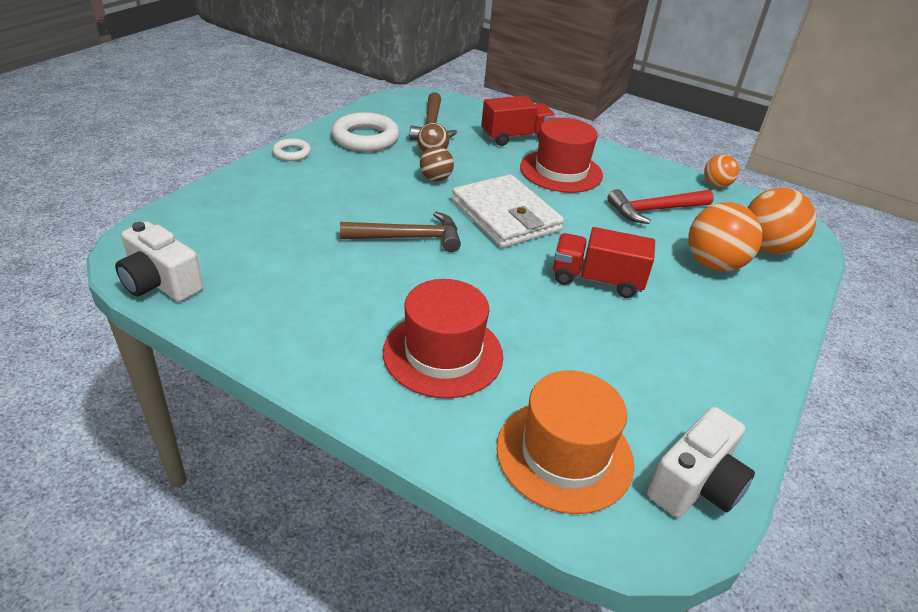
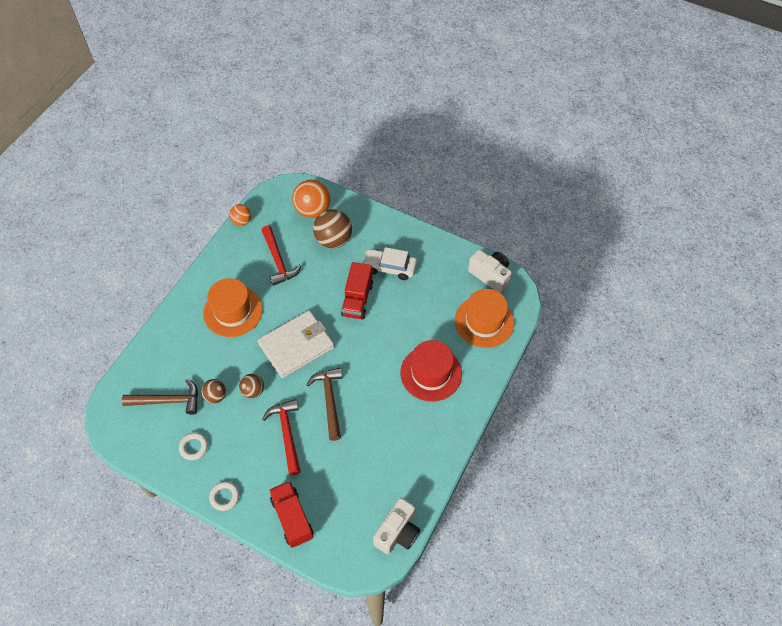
camera: 90 degrees left, 20 degrees up
white ring [332,112,399,152] -> white ring [179,432,208,460], size x0.54
red truck [481,96,556,146] -> red truck moved to [269,481,314,548]
red hat [520,118,603,193] -> orange hat [203,278,263,337]
orange ball [688,202,762,272] -> brown ball [313,209,352,248]
none -> red hammer [262,399,301,475]
none -> white car [362,247,417,280]

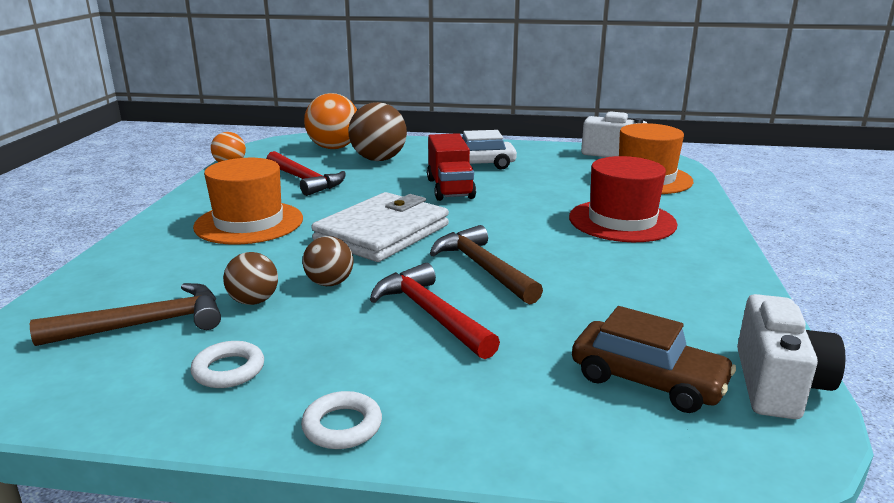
camera: 20 degrees left, 35 degrees down
red truck [269,481,314,548] -> none
none -> brown car [572,306,736,413]

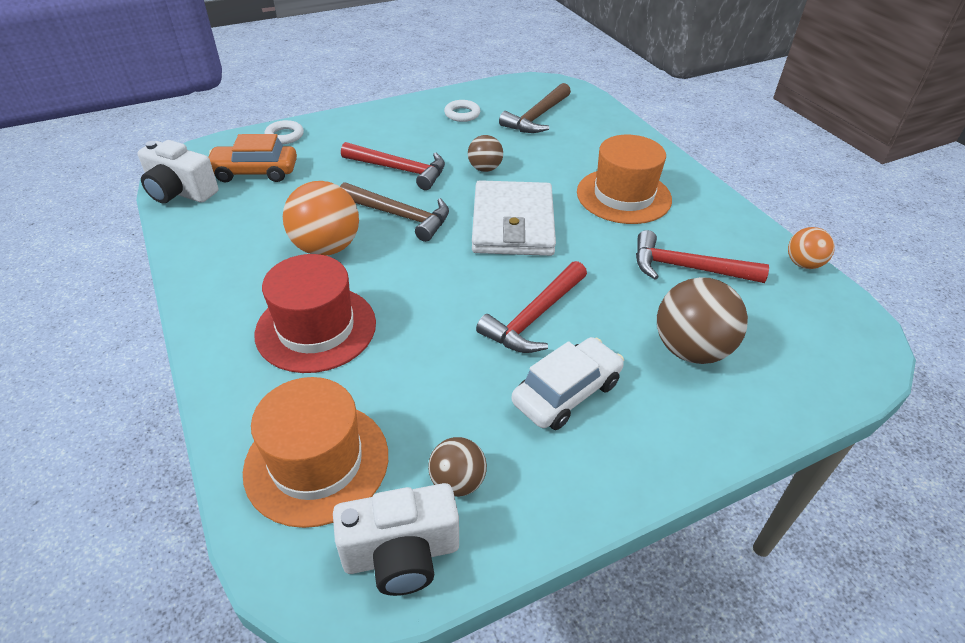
camera: 145 degrees right, 20 degrees up
brown ball [223,252,278,305] -> brown ball moved to [428,437,487,497]
white ring [301,391,382,449] -> white ring moved to [264,120,304,144]
orange ball [304,93,357,149] -> orange ball moved to [283,181,359,256]
red truck [427,133,476,201] -> red hammer [476,261,587,353]
brown car [572,306,736,413] -> orange car [209,134,297,183]
white camera [737,294,846,419] -> white camera turned 45 degrees counterclockwise [138,140,219,203]

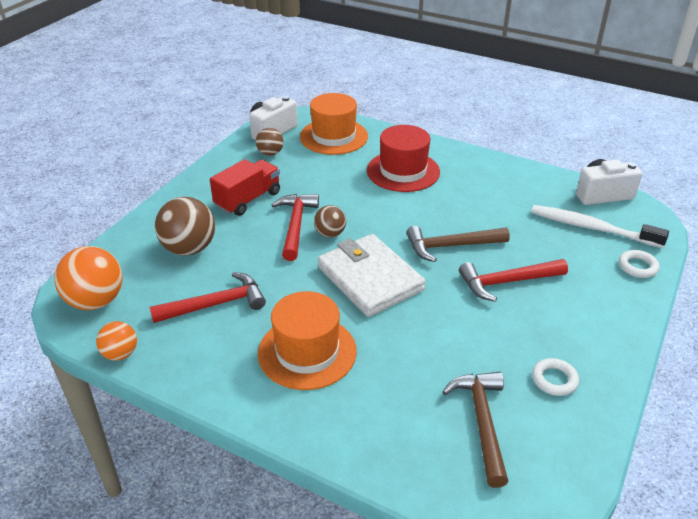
camera: 145 degrees right, 5 degrees down
orange car [209,134,297,183] -> white toothbrush [531,205,669,248]
orange ball [283,181,359,256] -> orange ball moved to [55,246,123,310]
brown ball [468,135,503,172] -> brown ball moved to [314,205,346,238]
white car [512,337,624,430] -> red truck [210,159,280,216]

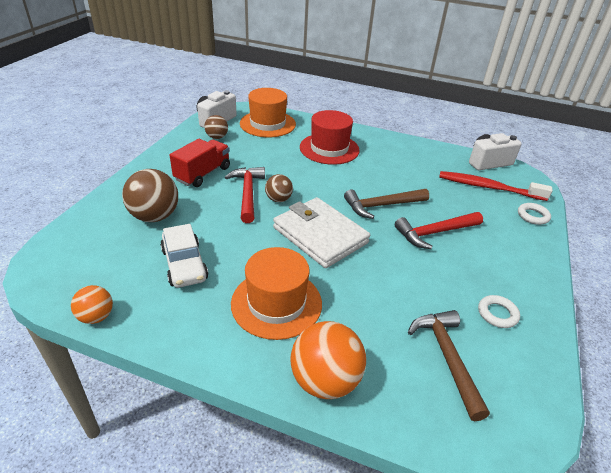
camera: 10 degrees left, 0 degrees up
orange ball [55,246,123,310] -> orange ball moved to [290,321,366,399]
red hammer [149,272,266,323] -> white car [160,224,208,288]
white toothbrush [531,205,669,248] -> red toothbrush [439,171,553,201]

